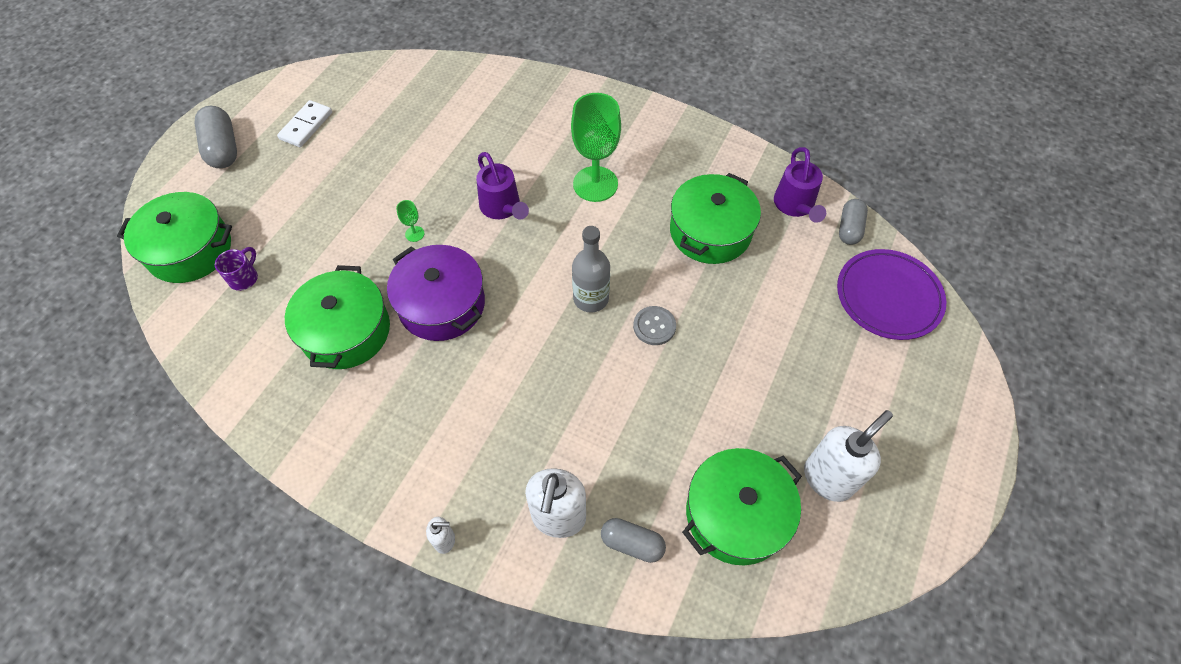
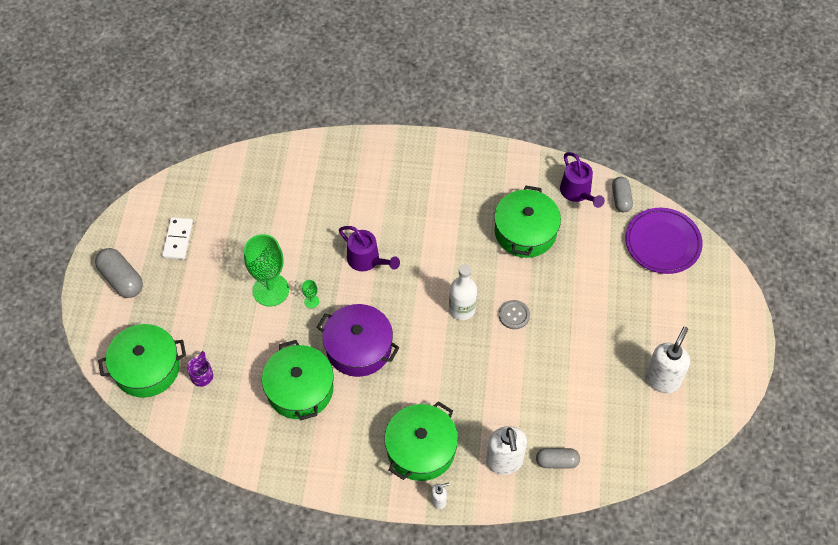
camera: 20 degrees left, 0 degrees up
green goblet [571,93,621,202] -> green goblet moved to [244,234,289,306]
grey bottle [572,226,610,313] -> white bottle [449,264,477,320]
green pot [682,448,802,565] -> green pot moved to [384,401,458,481]

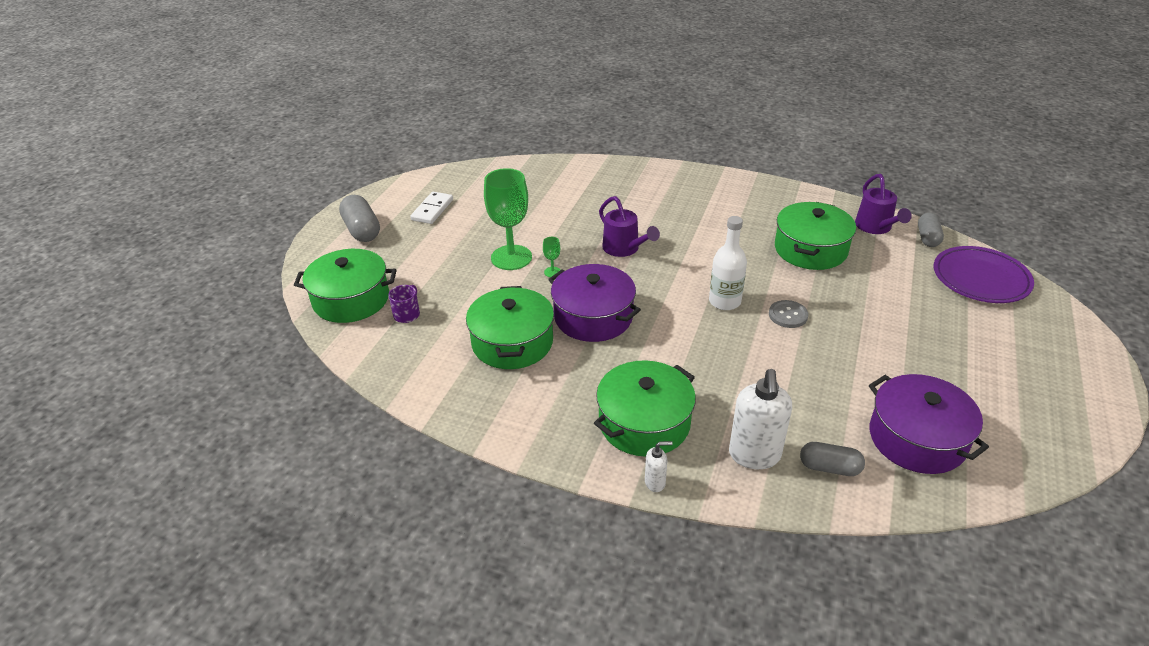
camera: 15 degrees right, 20 degrees down
white soap dispenser [645,327,690,393] -> none
none -> purple pot [869,374,989,474]

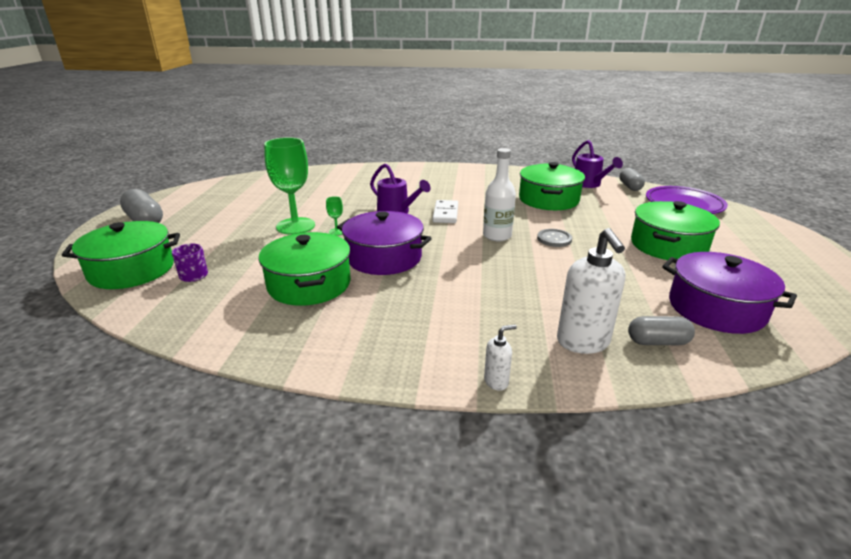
camera: 15 degrees left, 10 degrees down
white domino [410,192,453,224] -> white domino moved to [433,200,458,223]
green pot [594,360,696,457] -> green pot moved to [631,201,720,260]

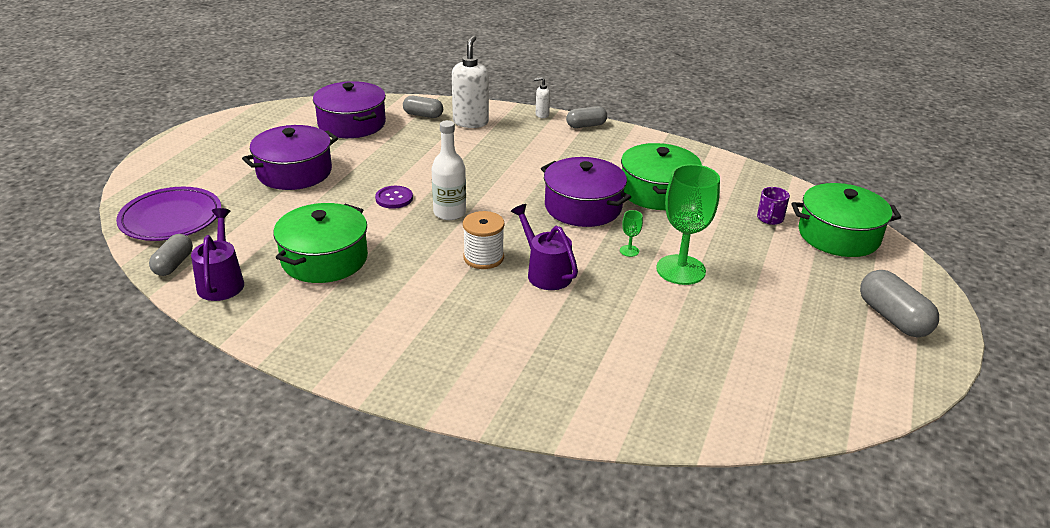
camera: 165 degrees left, 5 degrees up
white domino [433,200,458,223] -> white spool [463,211,505,269]
grey button [537,229,572,247] -> purple button [375,186,413,209]
green pot [631,201,720,260] -> purple pot [242,125,338,190]
none -> grey capsule [566,106,607,128]

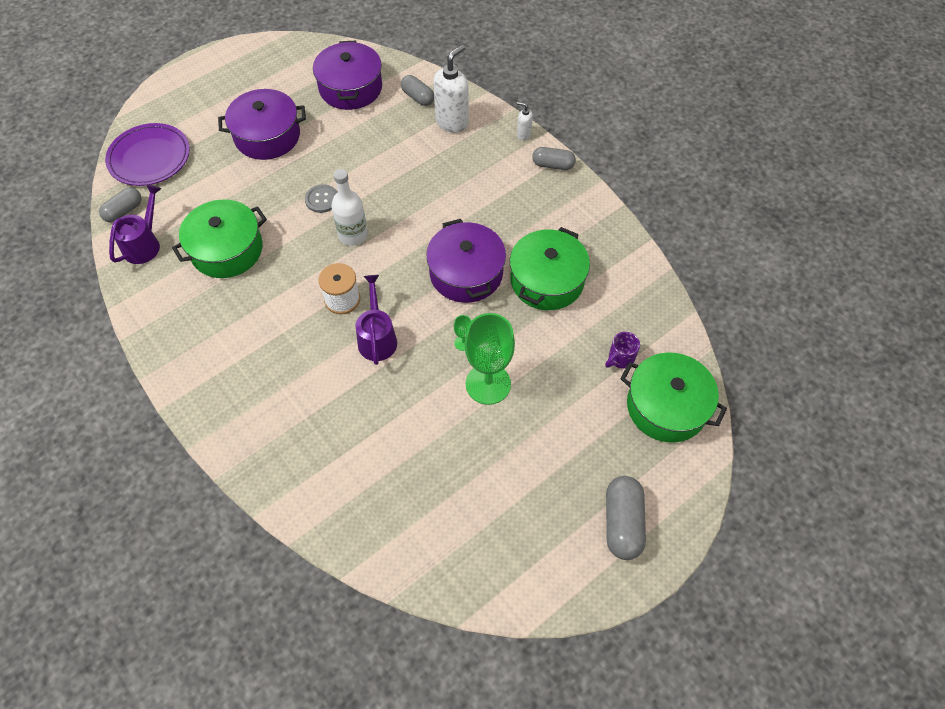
camera: 30 degrees right, 25 degrees up
purple button [375,186,413,209] -> grey button [305,184,338,213]

